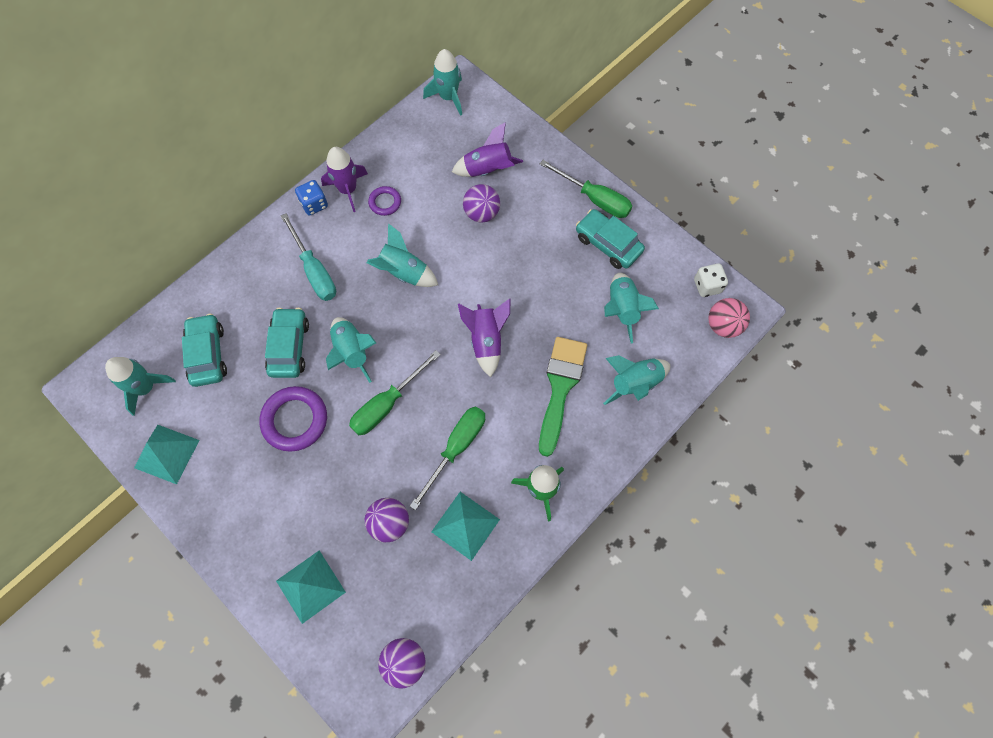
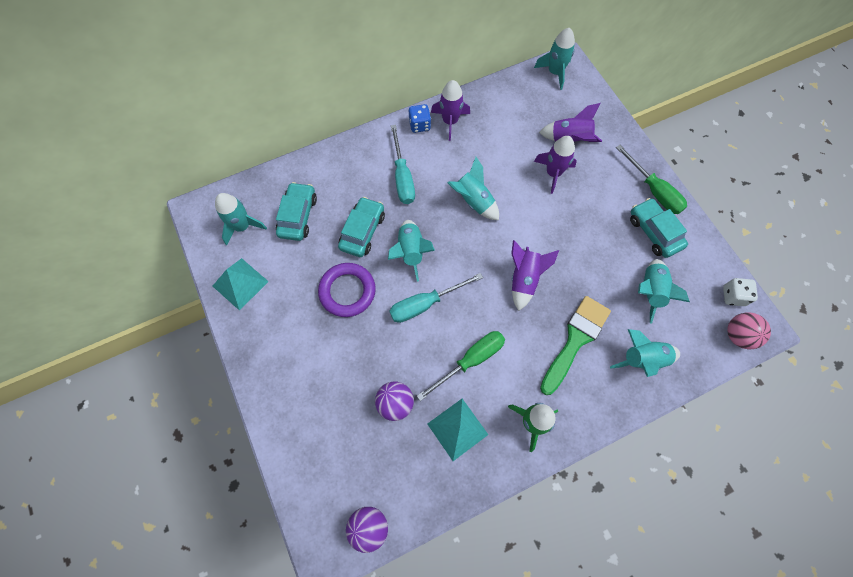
camera: 20 degrees right, 0 degrees up
turquoise pyramid [276,550,346,624] -> none
green screwdriver [349,350,441,435] -> turquoise screwdriver [390,273,483,323]
purple ring [368,186,401,216] -> none
purple ball [463,184,500,223] -> purple rocket [534,136,577,194]

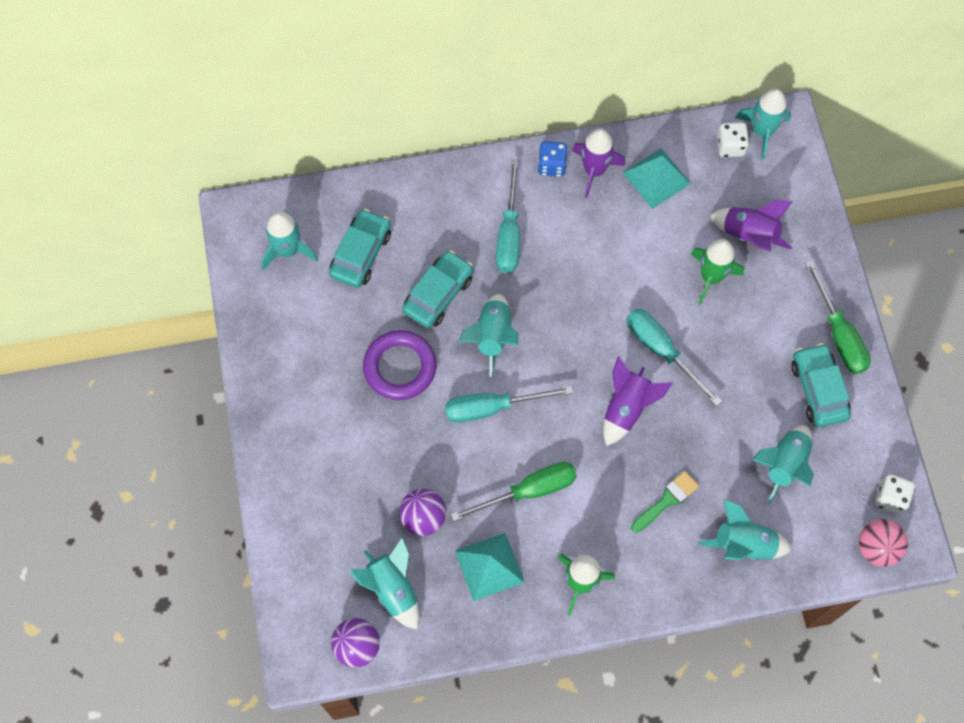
camera: 15 degrees right, 0 degrees up
turquoise pyramid [213,258,269,311] -> turquoise pyramid moved to [623,148,691,209]
turquoise rocket [447,157,499,220] -> turquoise rocket moved to [349,537,420,630]
purple rocket [534,136,577,194] -> green rocket [691,239,744,305]
green brush [540,296,611,395] -> green brush [631,471,699,533], size x0.57
none -> turquoise screwdriver [627,309,722,406]
none -> white dice [717,122,749,157]

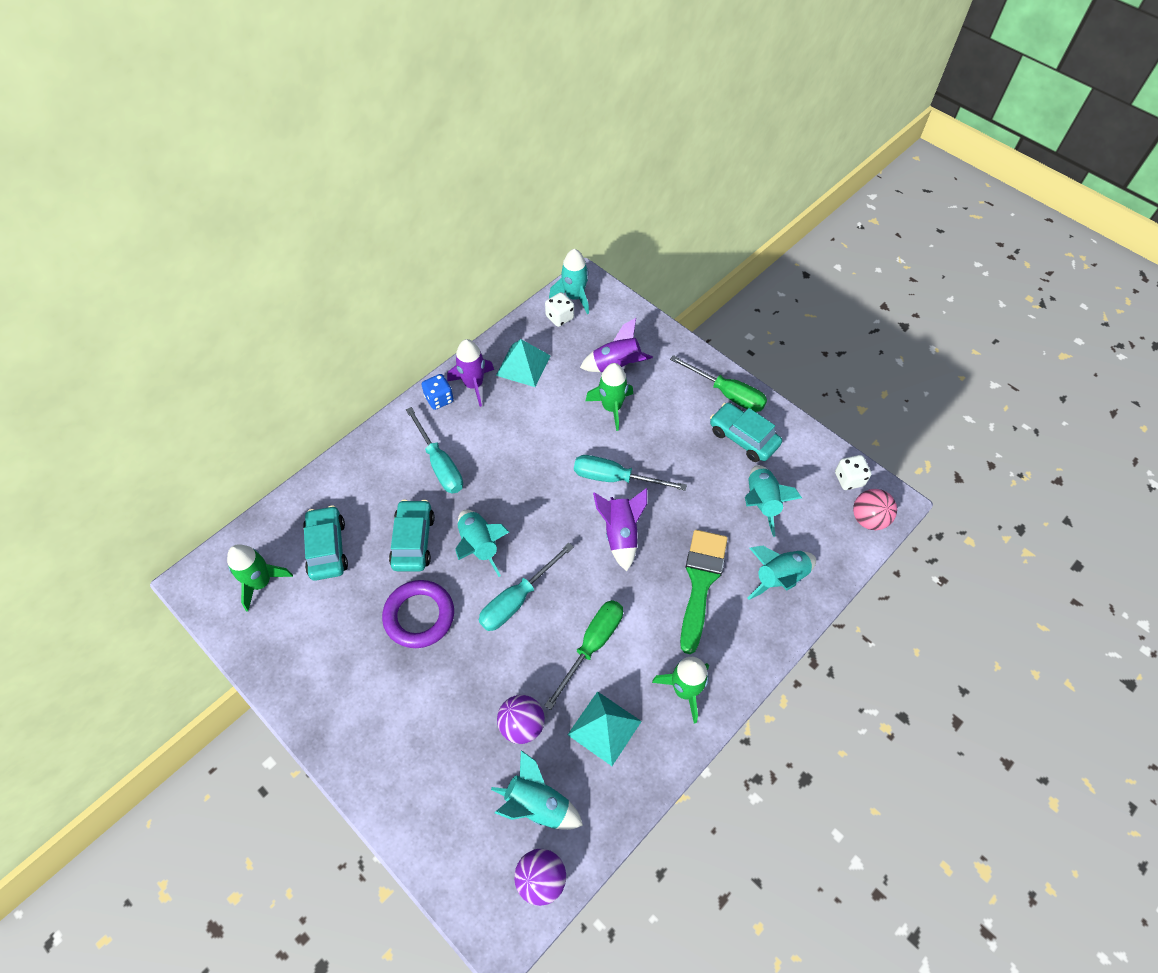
camera: 35 degrees left, 10 degrees down
turquoise rocket [261,212,318,270] -> green rocket [227,544,293,611]
green brush [631,471,699,533] -> green brush [680,530,728,654], size x1.74

